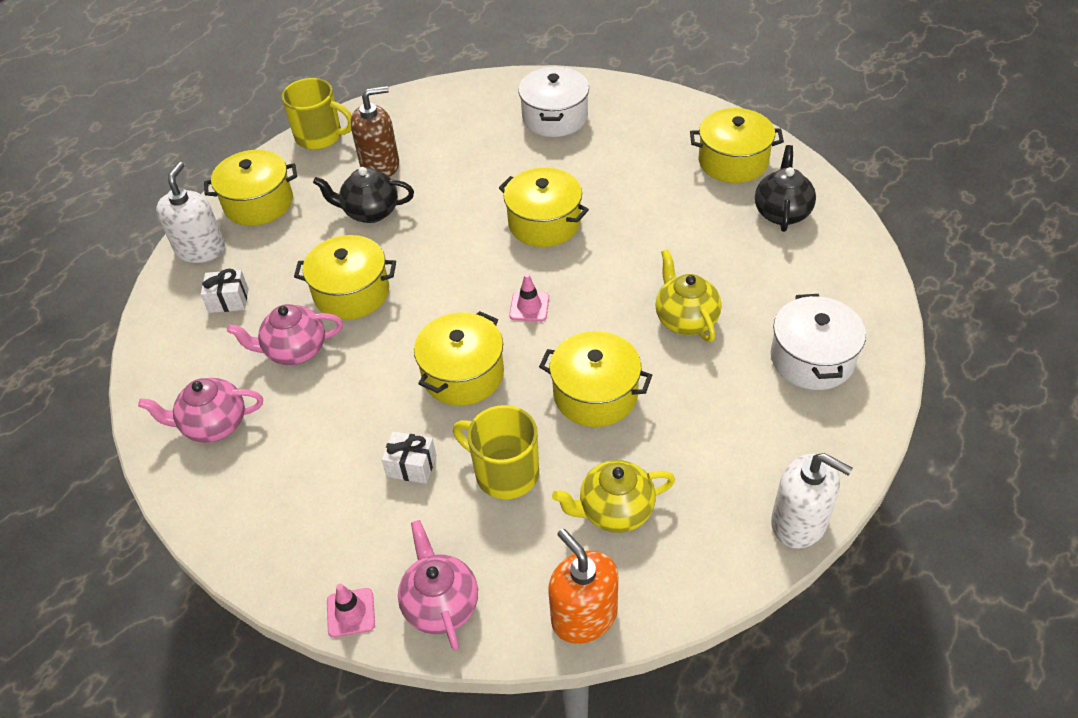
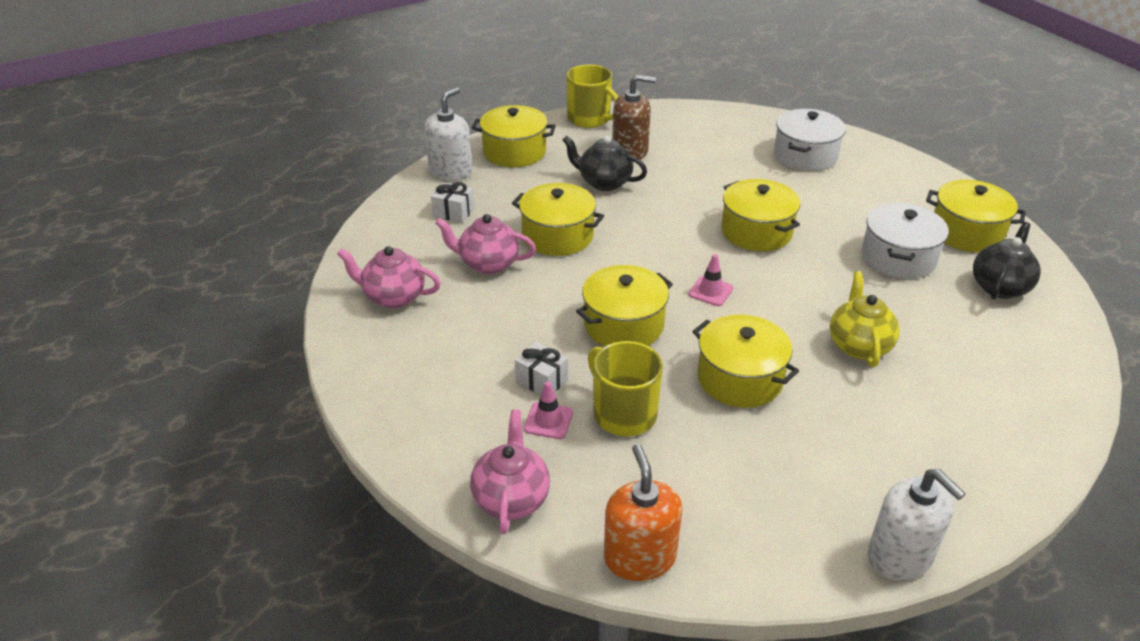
camera: 20 degrees right, 10 degrees down
pink traffic cone [327,584,375,637] -> pink traffic cone moved to [524,382,573,439]
yellow teapot [552,460,675,533] -> none
white pot [771,294,866,390] -> white pot moved to [862,203,949,279]

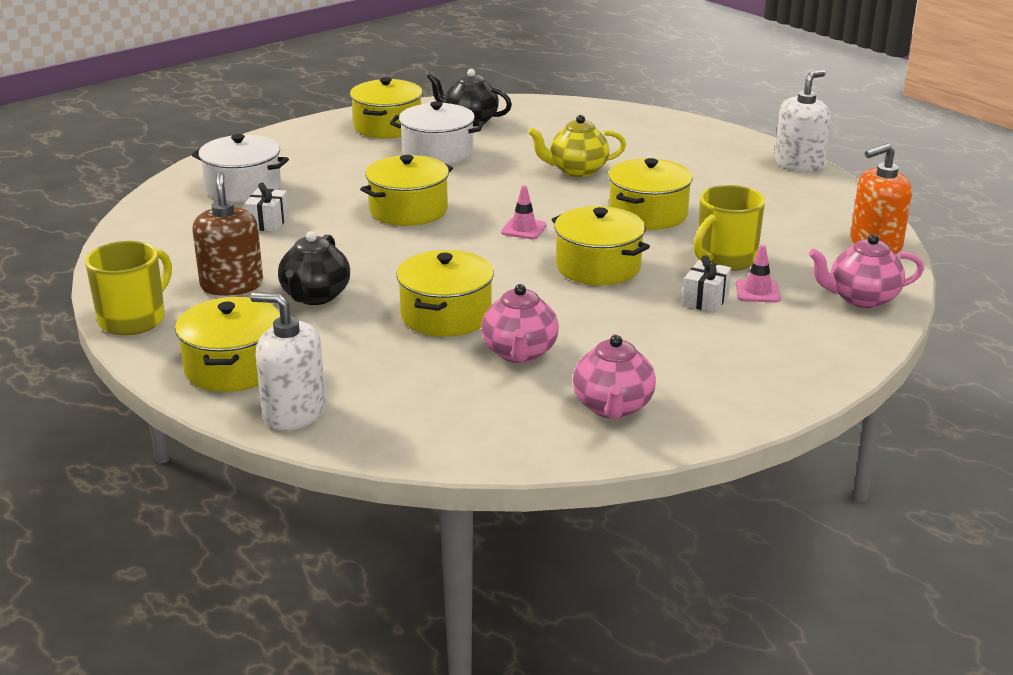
camera: 100 degrees left, 10 degrees down
white gift [431,182,474,223] -> white gift moved to [244,183,289,232]

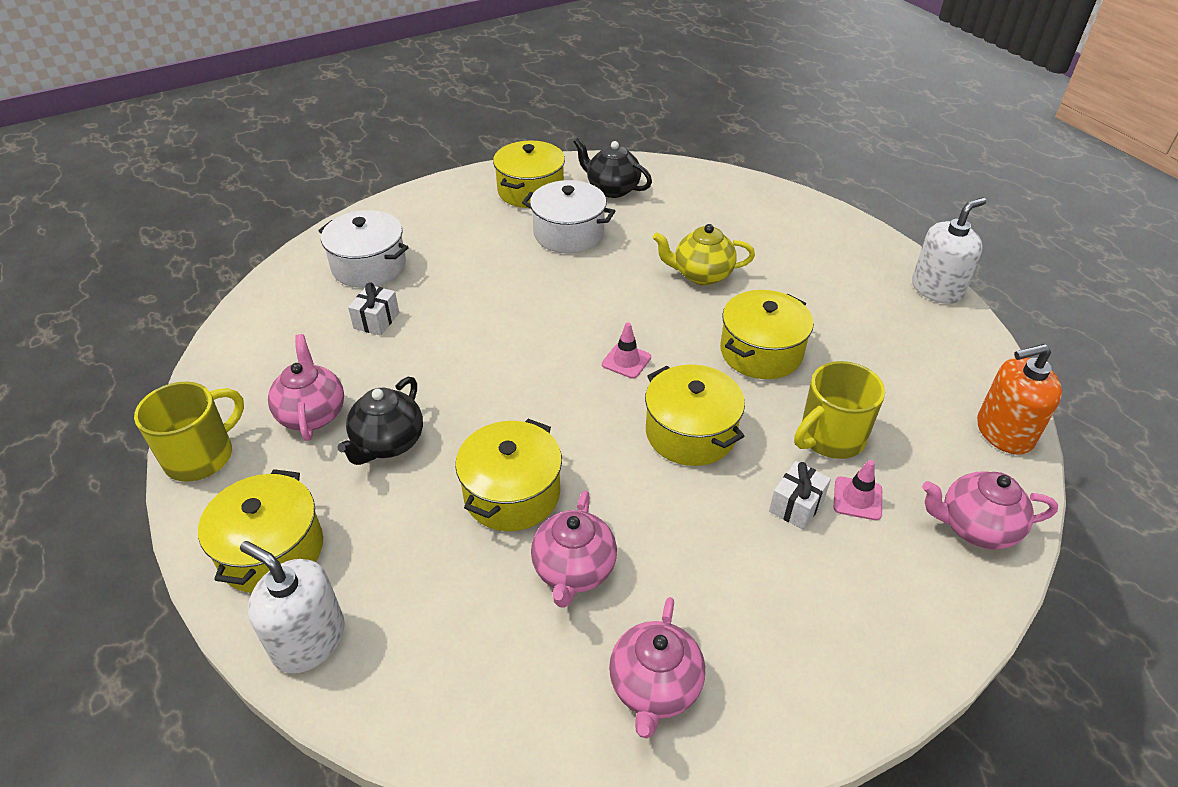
camera: 10 degrees right, 15 degrees up
brown soap dispenser [192,172,263,296] -> pink teapot [268,334,344,441]
yellow pot [360,155,453,226] -> none

